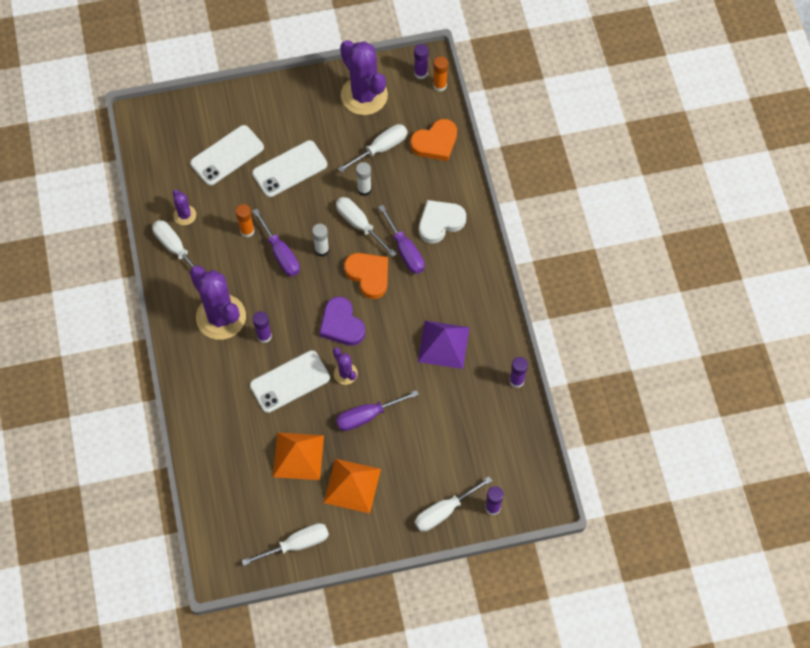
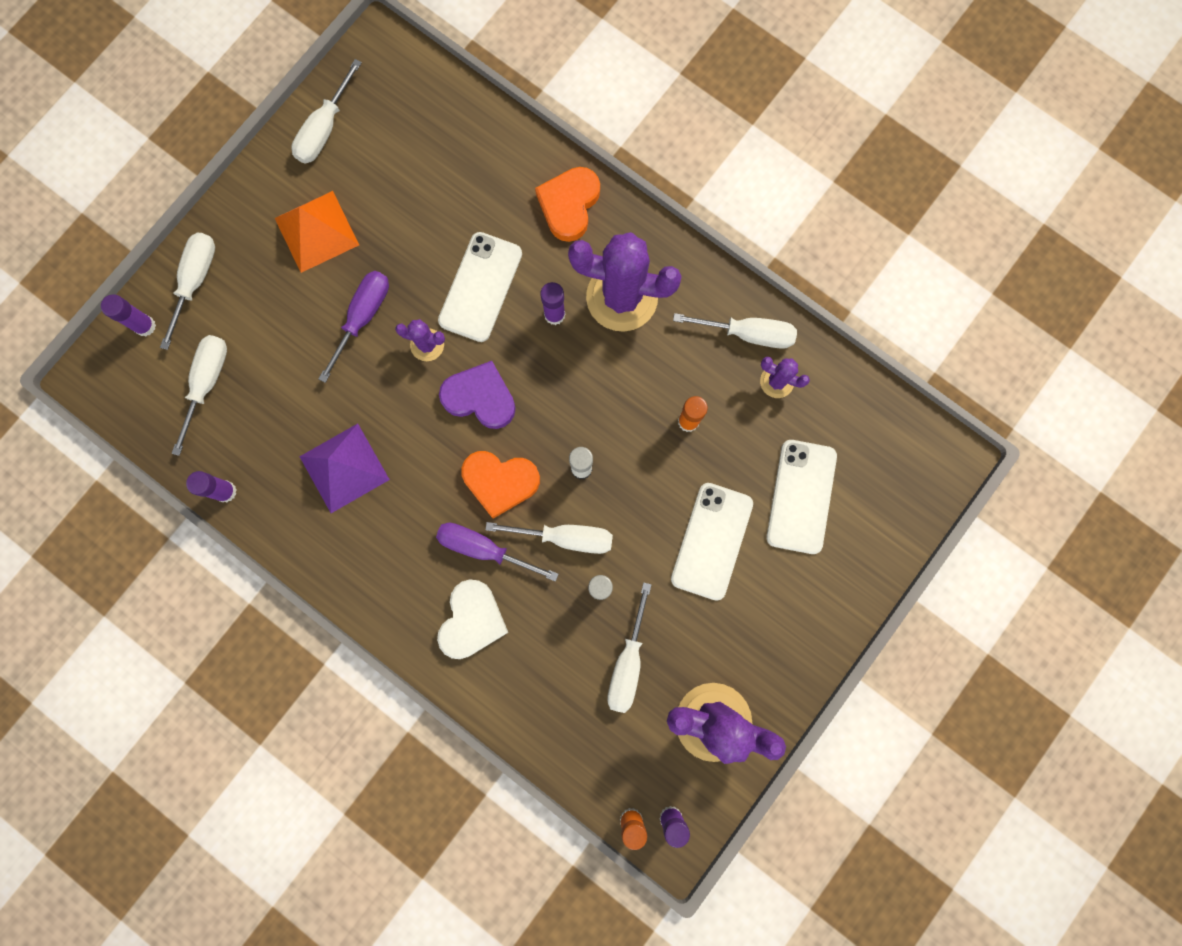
camera: 140 degrees right, 15 degrees up
purple screwdriver [253,209,300,276] -> none
orange pyramid [273,432,324,480] -> none
orange heart [410,119,457,161] -> orange heart moved to [535,167,600,242]
none -> white screwdriver [171,335,227,456]

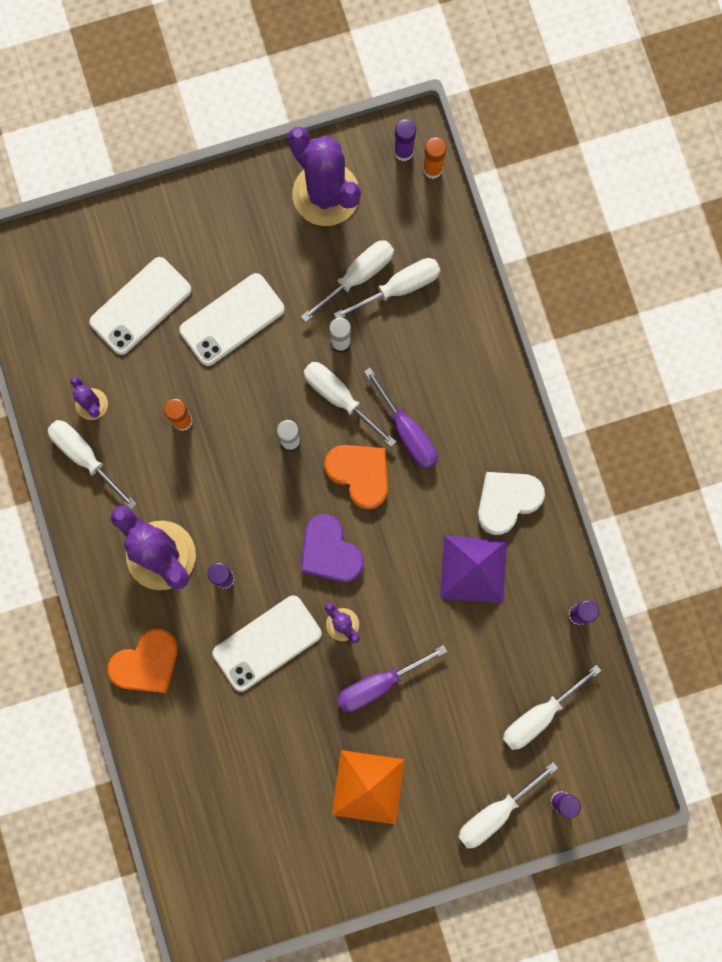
camera: 145 degrees left, 0 degrees up
white screwdriver [291,59,362,164] -> white screwdriver moved to [334,258,441,318]
white heart [437,579,508,659] -> white heart moved to [478,472,545,535]

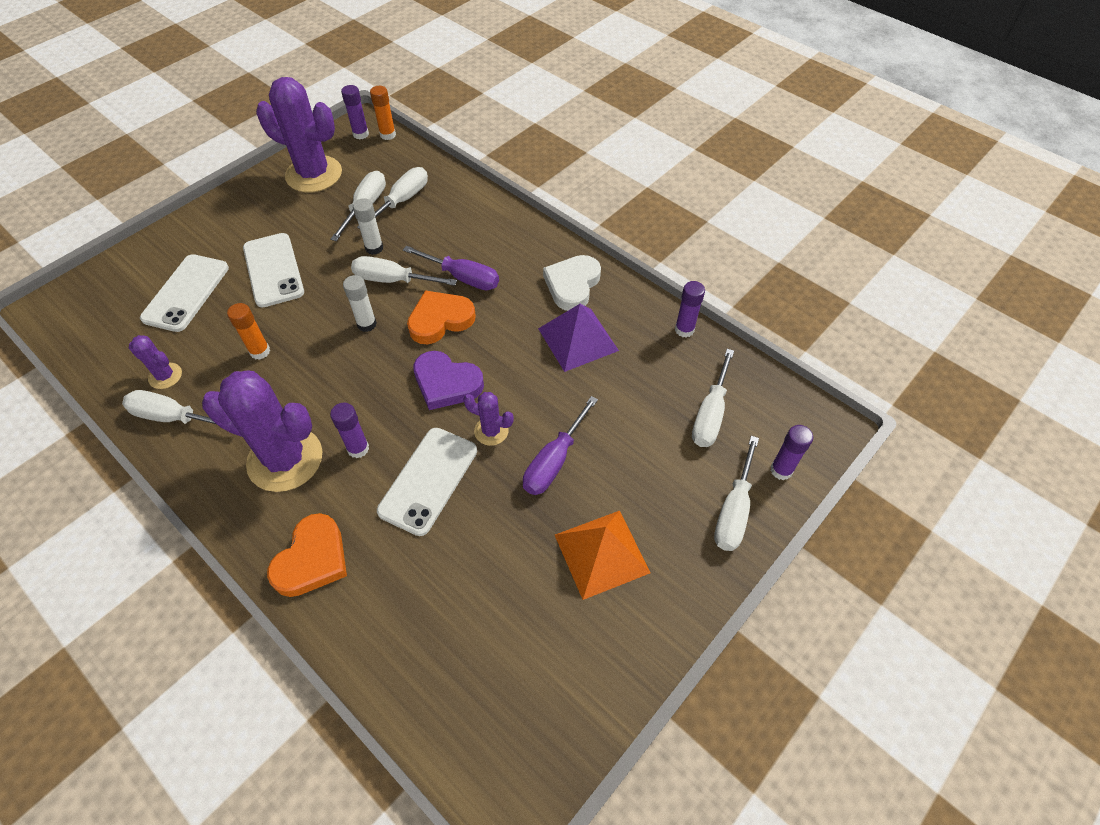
camera: 30 degrees left, 25 degrees down
white phone [179,273,285,366] -> white phone turned 45 degrees counterclockwise [243,233,304,307]
orange heart [324,445,388,510] -> orange heart turned 45 degrees counterclockwise [407,290,476,344]

